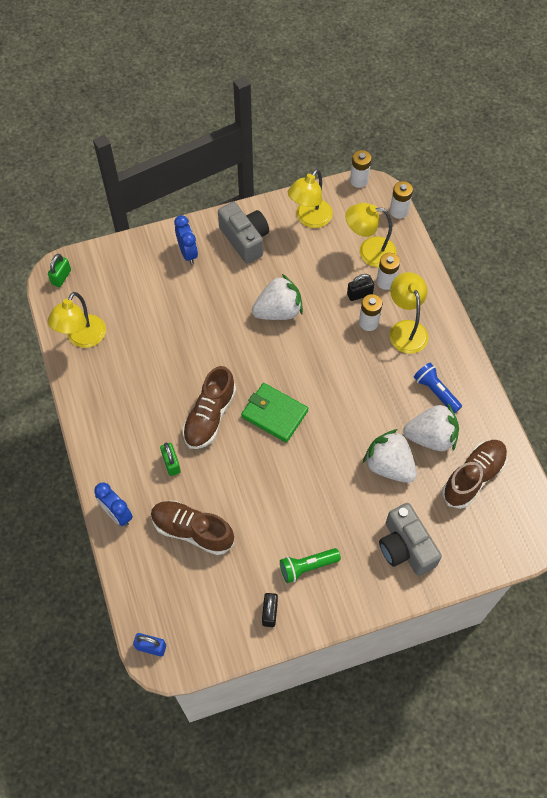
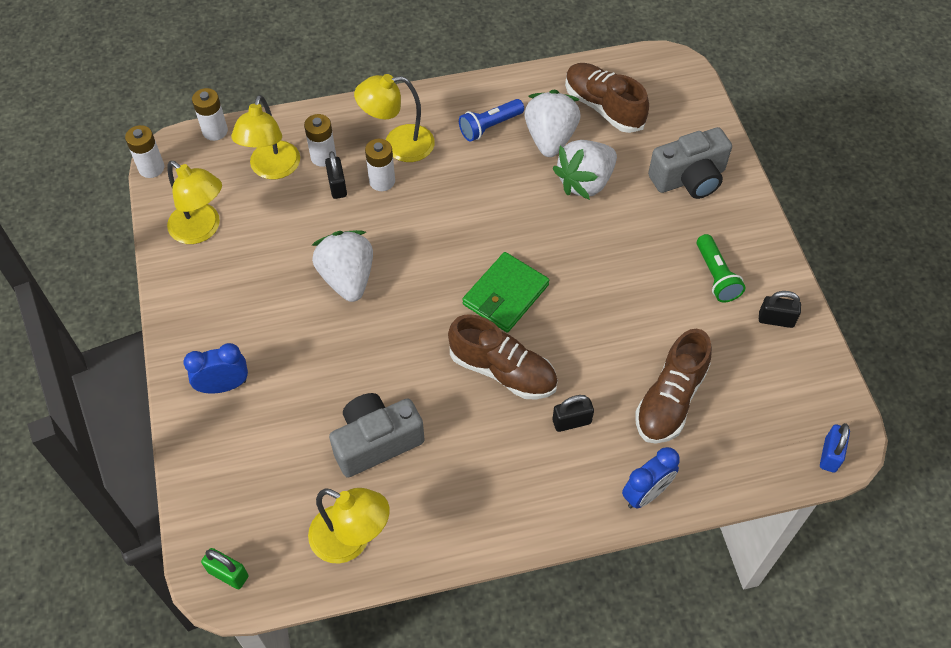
camera: 85 degrees left, 5 degrees down
green padlock [160,443,181,476] -> black padlock [552,395,594,432]
grey camera [218,202,269,264] -> grey camera moved to [329,393,425,477]

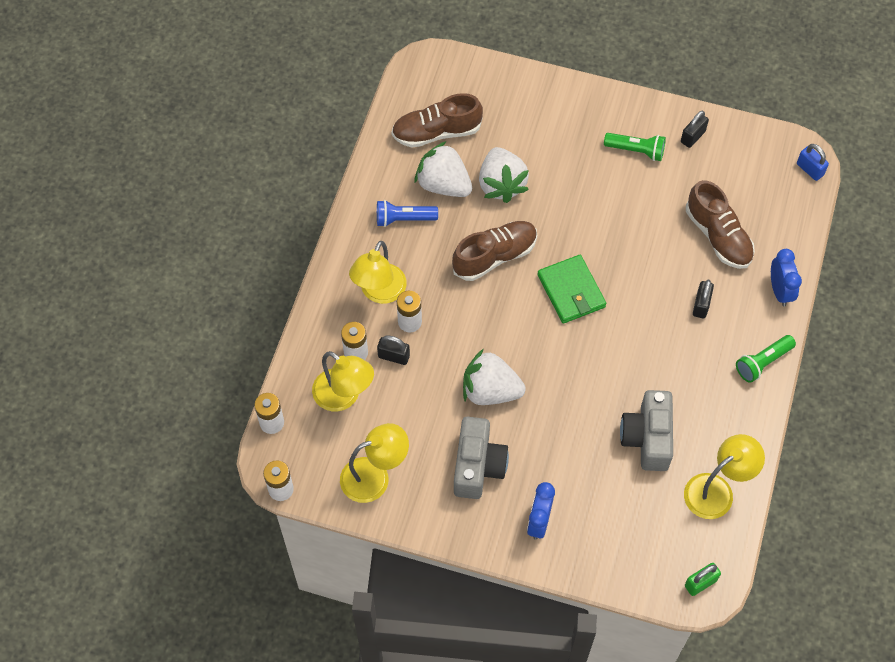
camera: 60 degrees left, 5 degrees up
brown shoe [448,314,558,400] -> brown shoe moved to [452,221,537,281]
blue flashlight [459,99,524,142] -> blue flashlight turned 90 degrees clockwise [377,200,438,227]
grey camera [648,127,732,199] -> grey camera moved to [454,417,509,499]
none -> green flashlight [736,335,796,383]

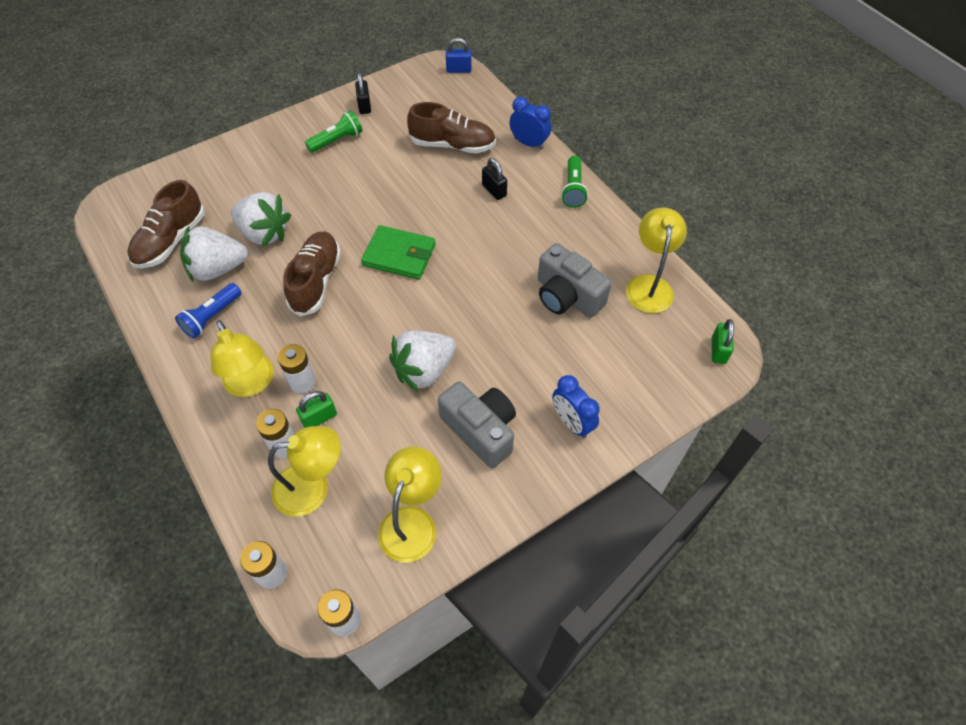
camera: 50 degrees left, 5 degrees down
black padlock [377,336,410,365] -> green padlock [296,391,337,428]

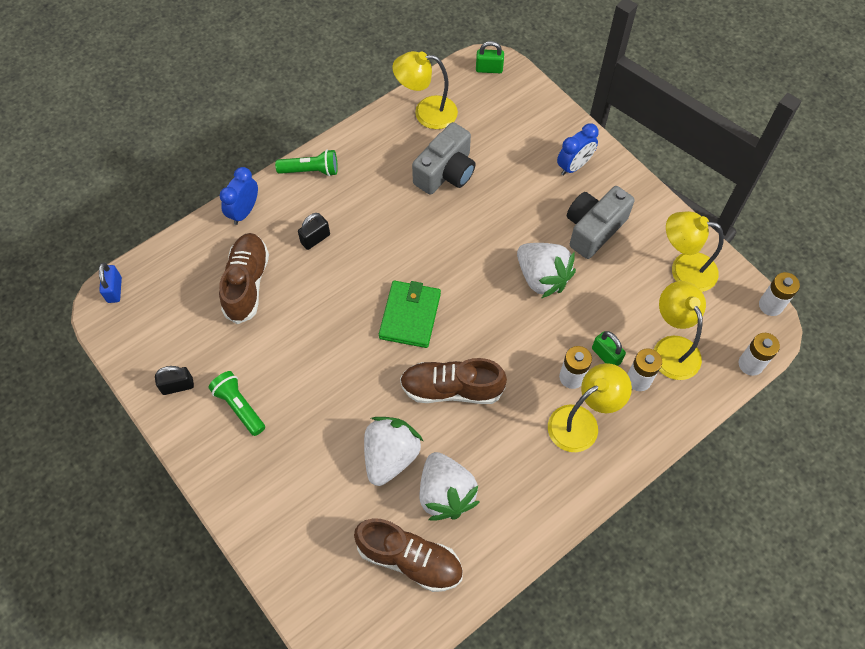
camera: 95 degrees left, 5 degrees up
blue flashlight [175,283,241,338] -> none

